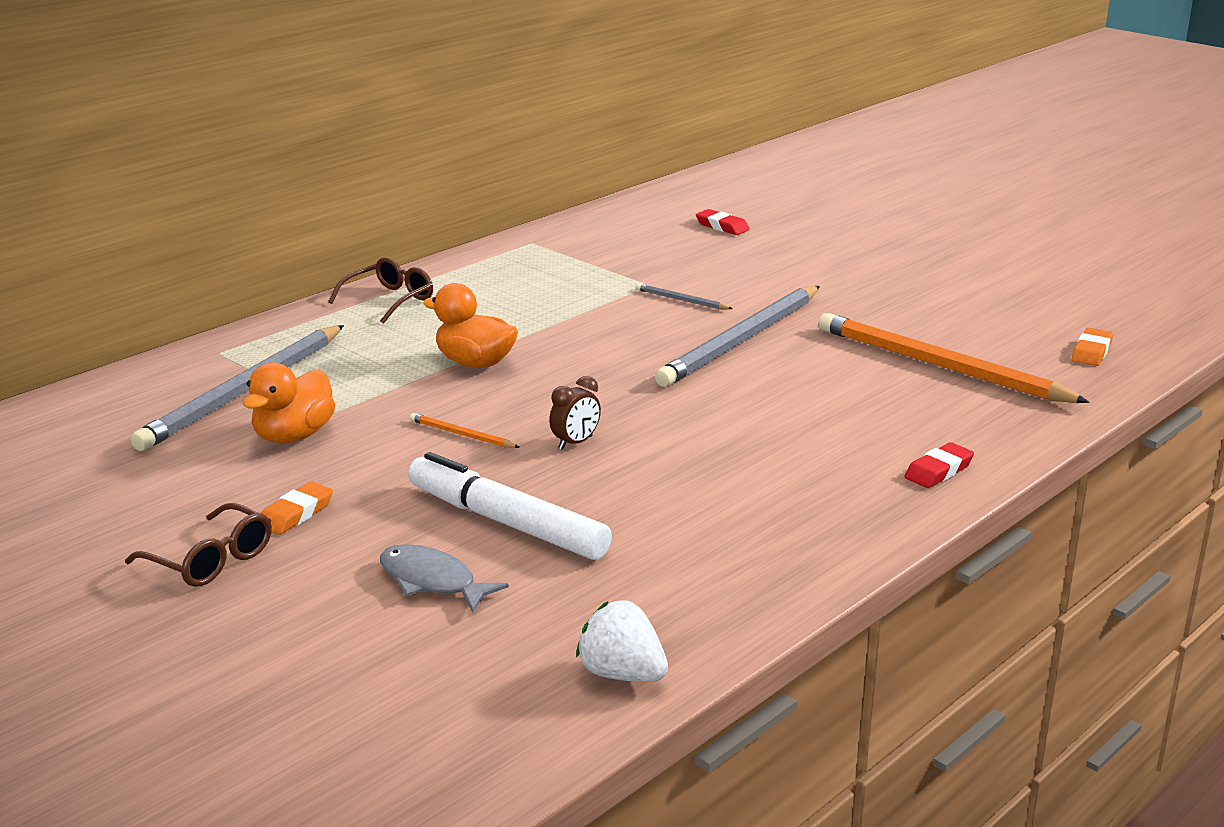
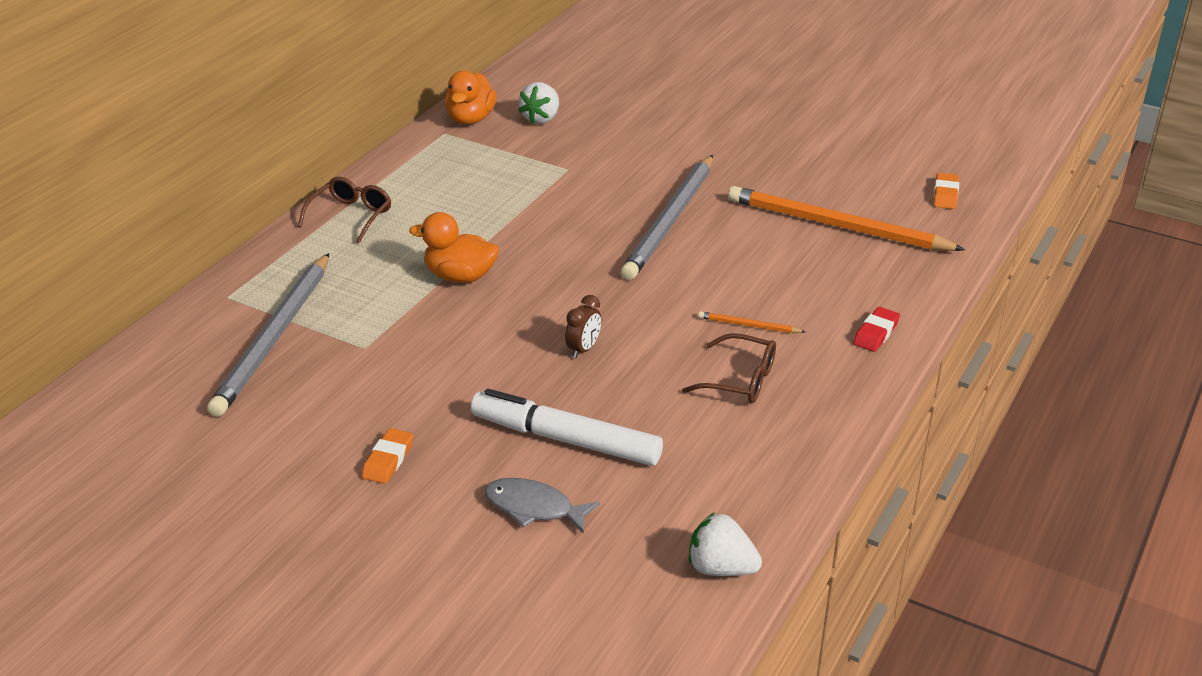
camera: 15 degrees left, 10 degrees up
brown glasses [125,503,272,587] -> brown glasses moved to [682,333,776,403]
orange duck [243,362,335,443] -> orange duck moved to [445,71,497,125]
orange pencil [410,413,520,448] -> orange pencil moved to [698,311,805,333]
grey pencil [636,283,733,309] -> none
red eraser [696,209,750,235] -> none
none -> white strawberry [518,82,559,124]

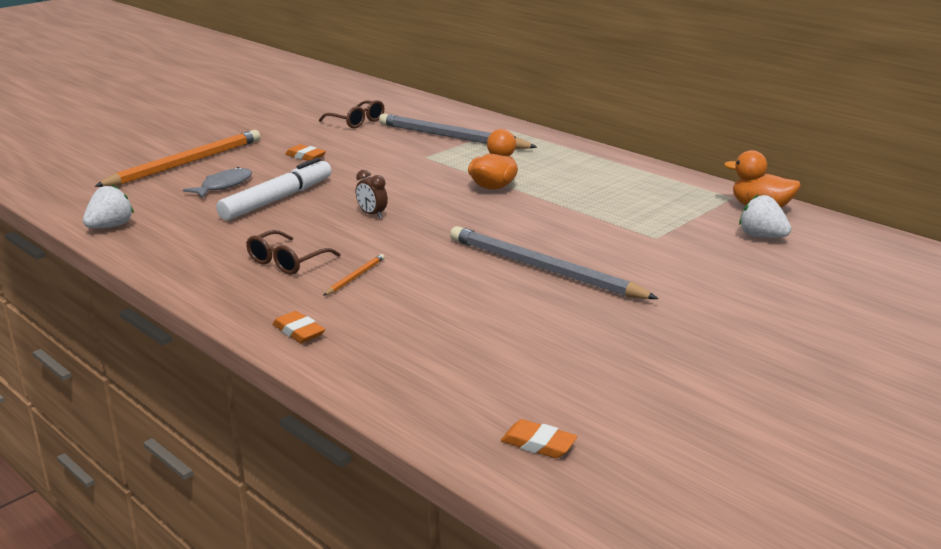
camera: 105 degrees right, 10 degrees down
brown glasses [298,176,391,244] -> brown glasses moved to [319,100,384,128]
orange pencil [728,186,965,251] -> orange pencil moved to [94,130,260,187]
red eraser [853,307,900,352] -> orange eraser [273,311,325,343]

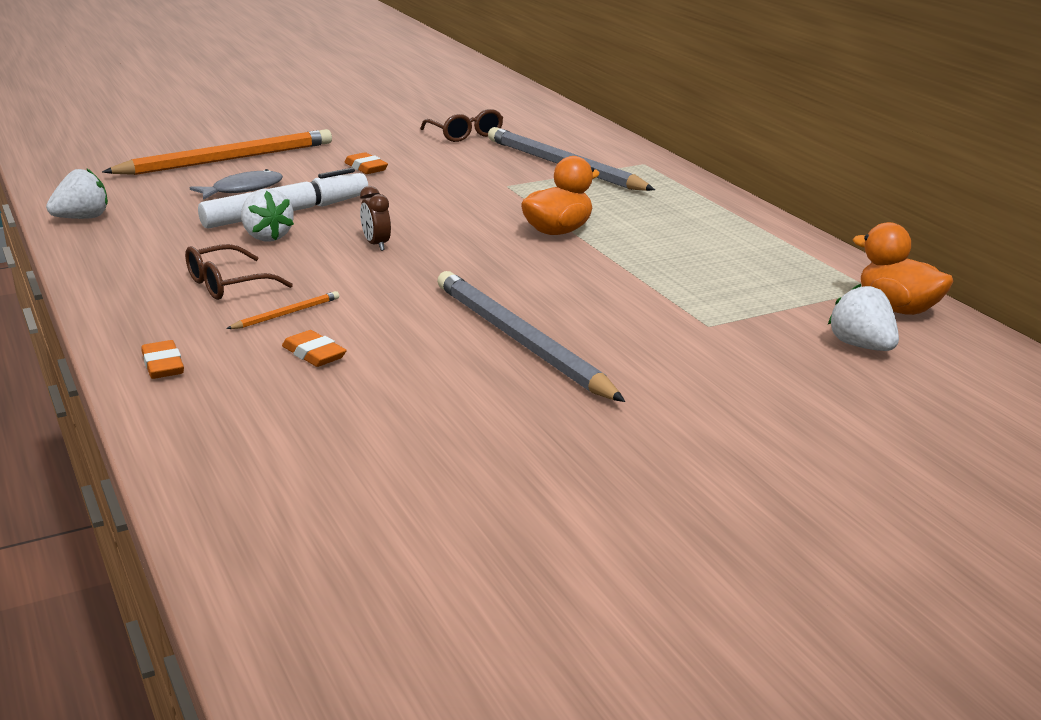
camera: 20 degrees right, 0 degrees up
orange eraser [501,419,577,458] -> orange eraser moved to [282,330,347,367]
none -> white strawberry [241,189,294,242]

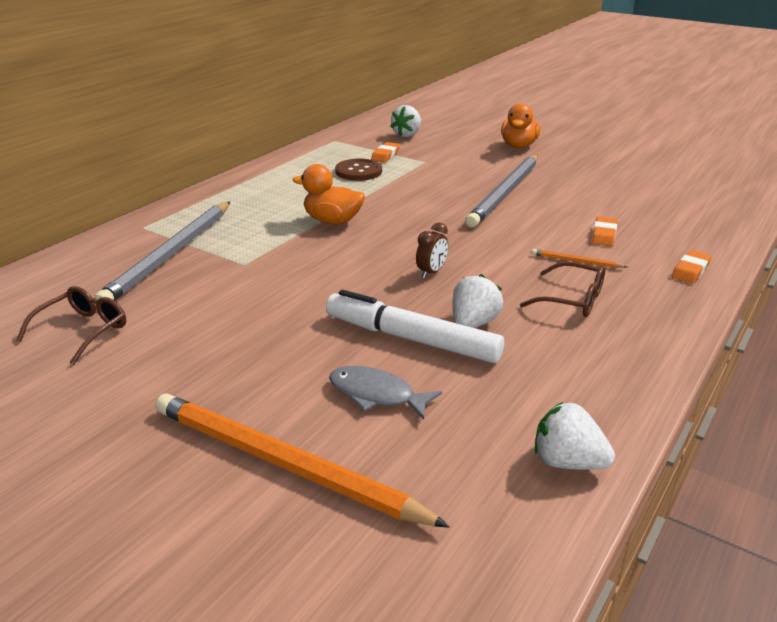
camera: 120 degrees left, 5 degrees up
orange eraser [345,152,388,174] -> orange eraser moved to [371,142,400,163]
orange duck [852,222,953,315] -> orange duck moved to [501,103,541,148]
none -> brown button [335,158,382,181]

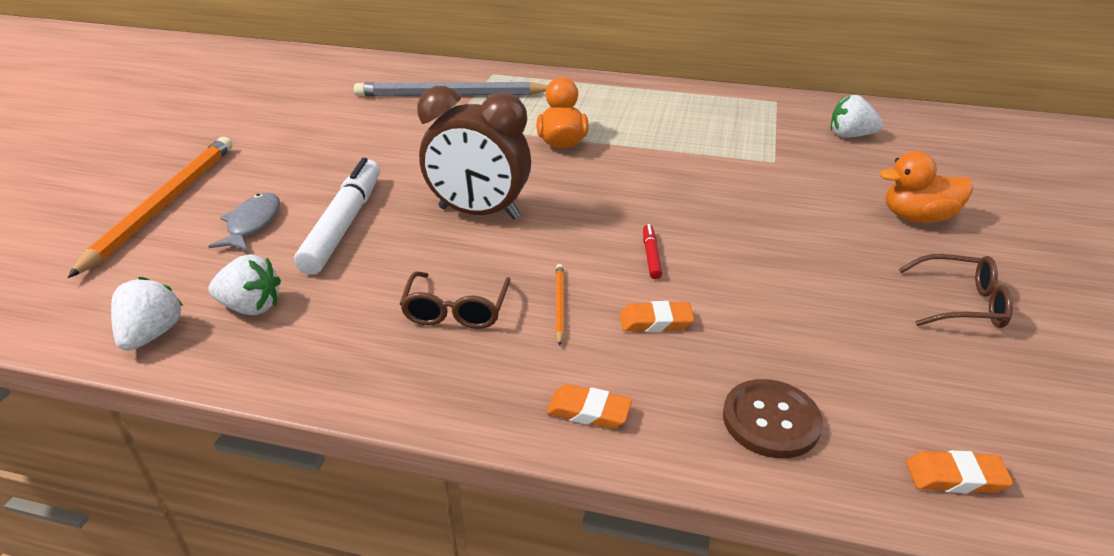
camera: 70 degrees right, 5 degrees up
brown glasses [16,286,126,365] -> brown glasses moved to [899,254,1013,328]
brown button [335,158,382,181] -> brown button moved to [723,379,823,458]
orange eraser [371,142,400,163] -> orange eraser moved to [906,450,1013,493]
brown clock [416,223,448,278] -> brown clock [417,86,531,219], size x2.38
white strawberry [452,274,503,328] -> white strawberry moved to [208,254,281,315]
grey pencil [465,155,538,227] -> none
none -> red marker [643,224,662,279]

